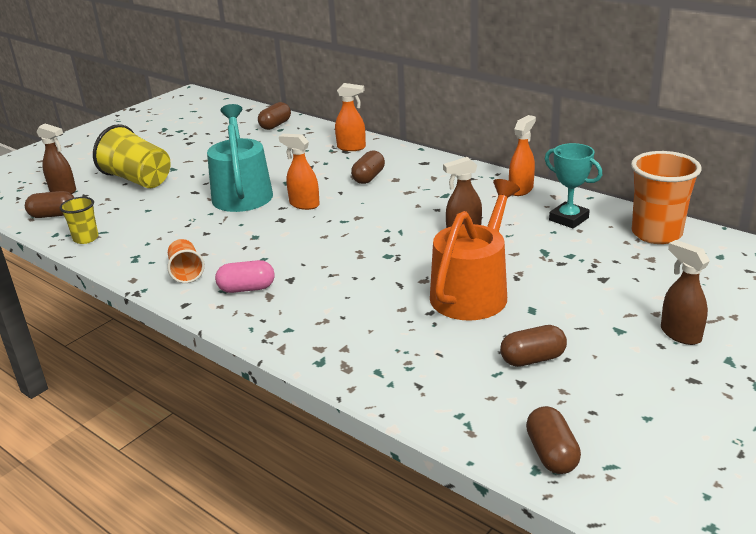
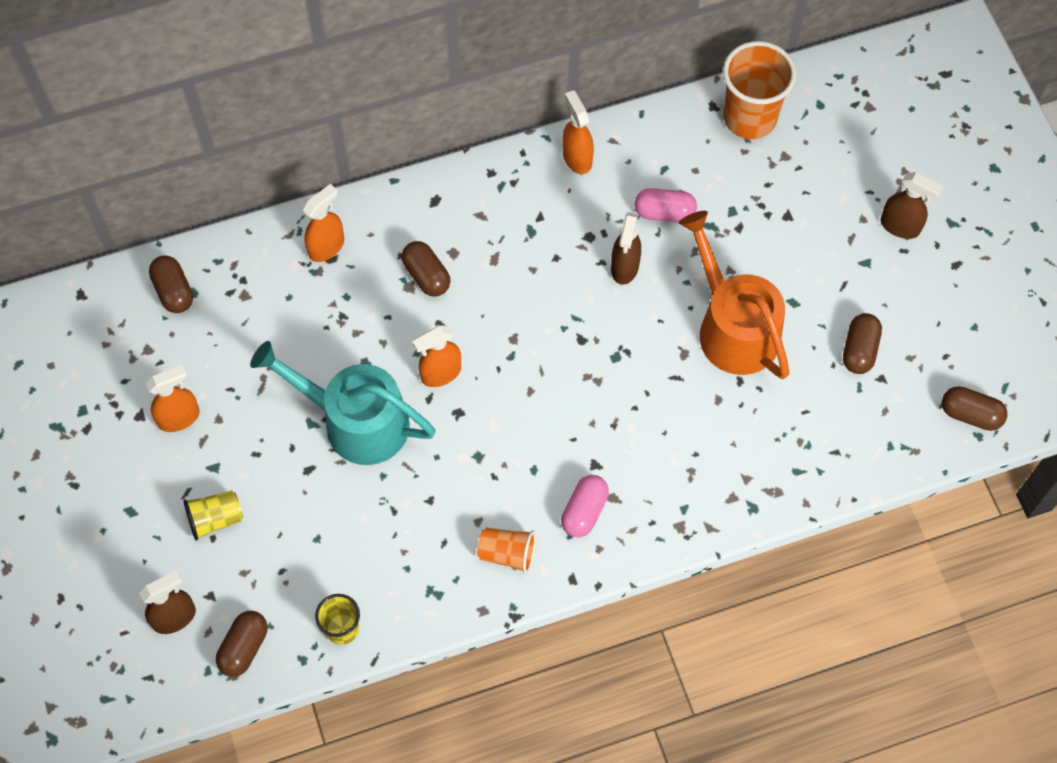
camera: 60 degrees left, 35 degrees up
yellow cup [93,124,171,188] -> yellow cup [184,490,243,541], size x0.54
turquoise trophy [545,143,602,229] -> none
brown spray bottle [661,240,710,345] -> brown spray bottle turned 150 degrees counterclockwise [881,172,943,239]
none -> orange spray bottle [146,365,200,432]
none -> pink capsule [634,188,697,222]

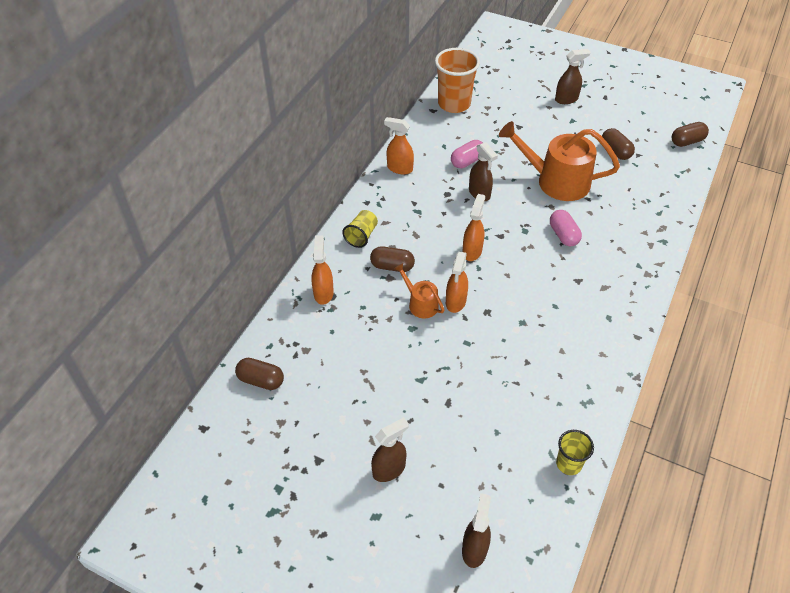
camera: 45 degrees left, 15 degrees down
orange spray bottle [146,365,200,432] -> orange spray bottle moved to [462,194,485,261]
yellow cup [184,490,243,541] -> yellow cup moved to [342,210,378,248]
brown capsule [216,611,267,677] -> none
turquoise watering can [250,341,436,465] -> none
orange cup [477,527,536,573] -> none
pink capsule [561,475,609,537] -> pink capsule moved to [550,210,582,246]
none -> brown spray bottle [371,417,409,482]
none -> orange watering can [394,263,444,319]

